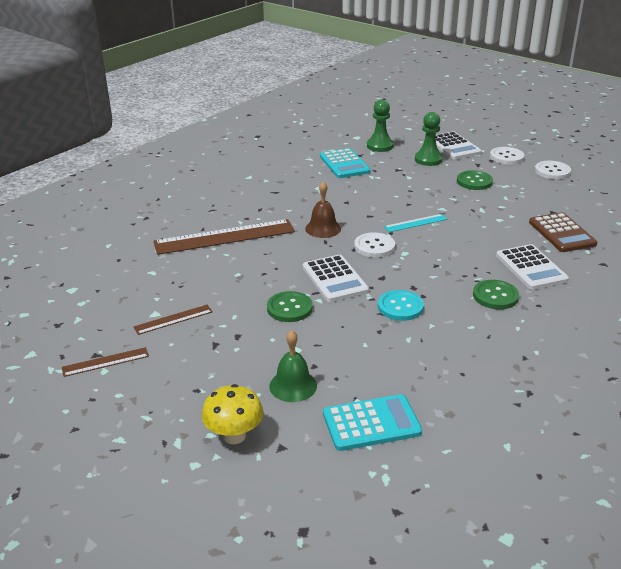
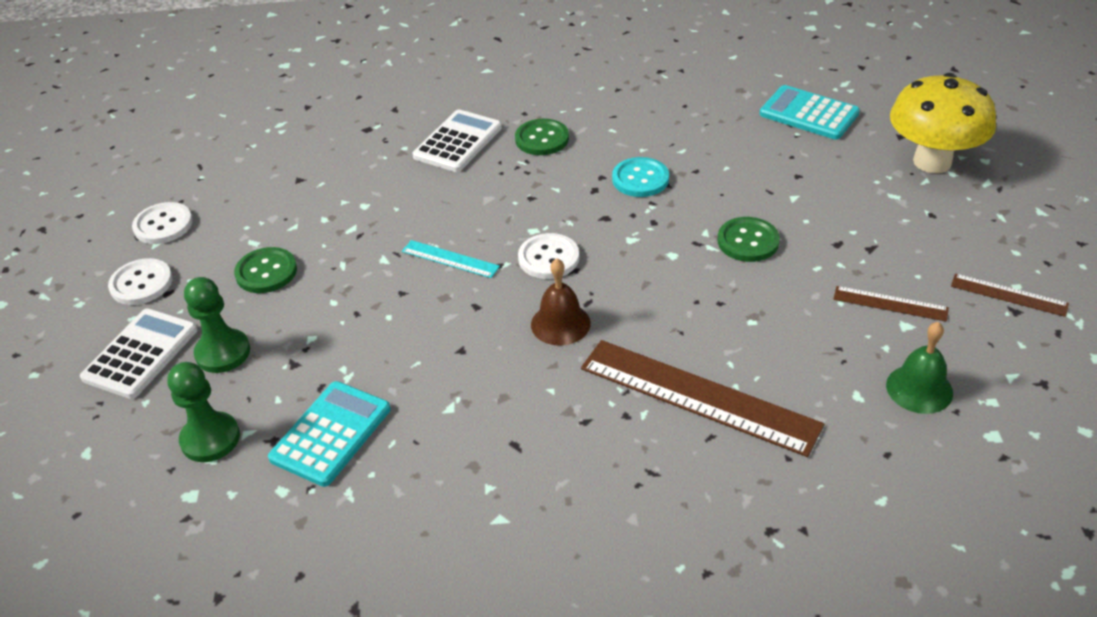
camera: 130 degrees left, 10 degrees up
yellow mushroom [202,384,263,444] -> yellow mushroom [890,73,996,173], size x1.61
green bell [269,330,317,402] -> green bell moved to [886,322,953,414]
white calculator [303,255,369,302] -> none
brown calculator [529,212,598,252] -> none

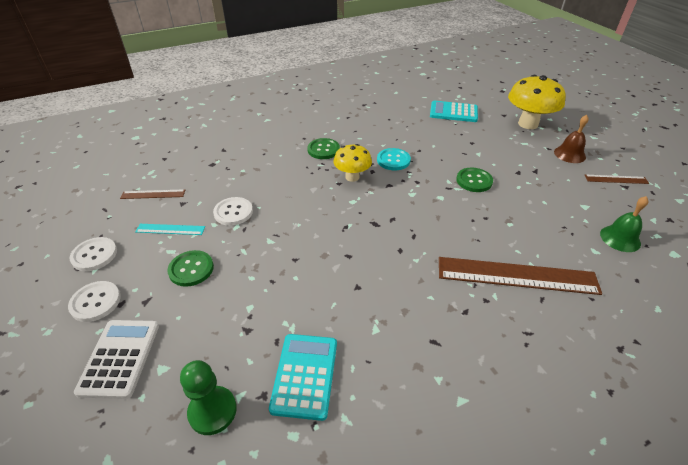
camera: 25 degrees left, 0 degrees up
green pawn [184,277,250,373] -> none
turquoise ruler [402,240,500,278] -> turquoise ruler moved to [135,224,205,235]
white calculator [412,110,502,172] -> none
white button [518,233,579,279] -> white button moved to [213,197,253,226]
brown bell [531,259,591,346] -> brown bell moved to [554,115,589,163]
brown ruler [833,286,949,322] -> brown ruler moved to [120,189,185,199]
none -> yellow mushroom [333,144,372,182]

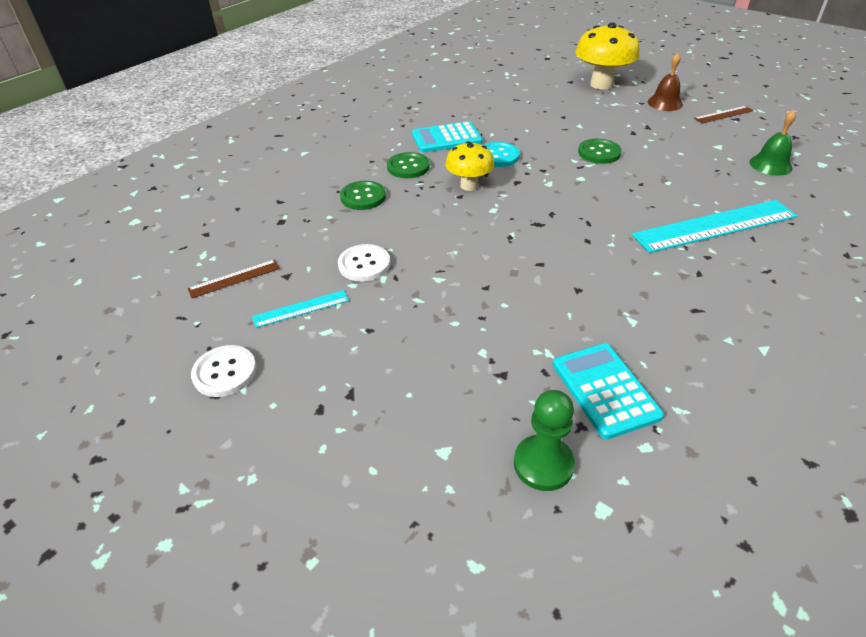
camera: 25 degrees left, 0 degrees up
white button [68,281,121,322] -> none
white calculator [74,320,159,399] -> none
green button [167,250,214,287] -> green button moved to [340,181,386,210]
turquoise calculator [430,101,478,122] -> turquoise calculator moved to [412,121,483,152]
brown ruler [439,257,602,295] -> turquoise ruler [632,200,797,253]

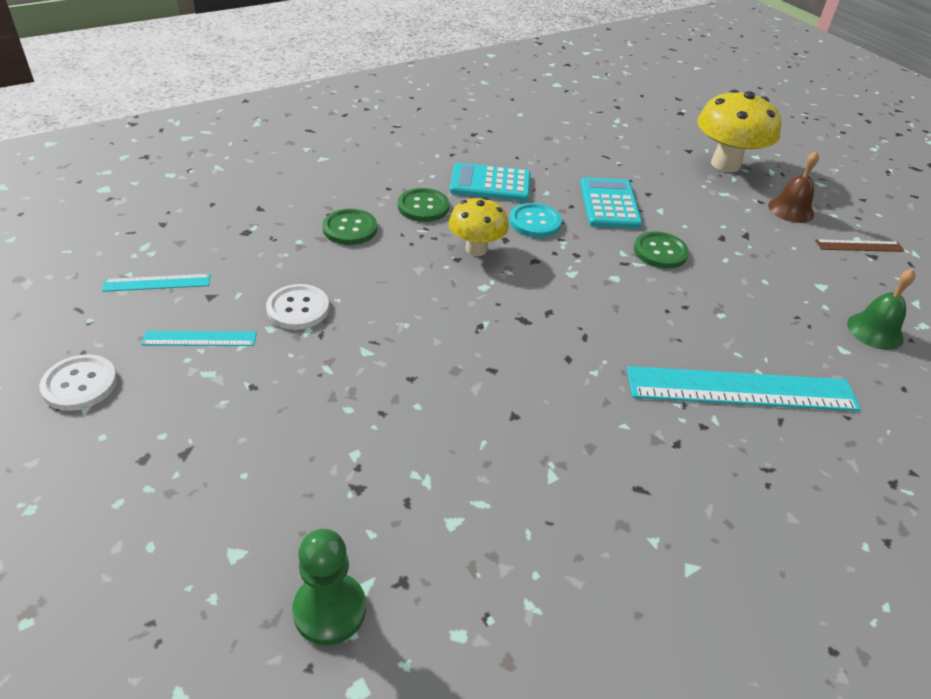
camera: 15 degrees right, 0 degrees up
brown ruler [188,259,280,298] -> turquoise ruler [102,274,210,292]
turquoise calculator [553,343,664,439] -> turquoise calculator moved to [580,177,642,229]

